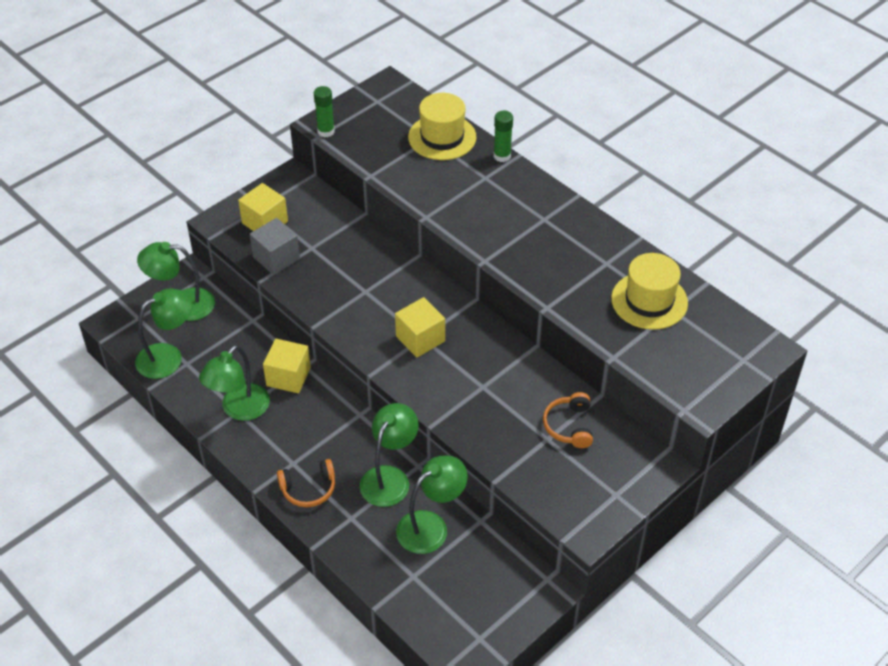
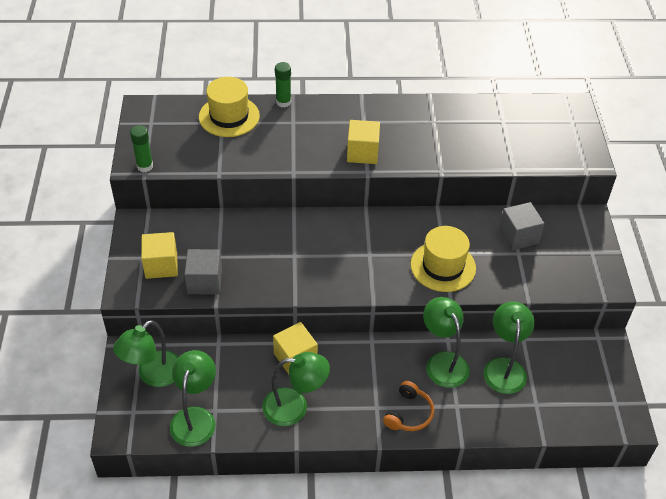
camera: 50 degrees left, 0 degrees up
green lamp [199,345,270,421] -> green lamp turned 75 degrees counterclockwise [262,352,330,426]
yellow cube [395,297,445,358] -> yellow cube moved to [347,120,380,164]
orange headphones [543,392,593,448] -> grey cube [499,202,545,250]
yellow hat [611,253,688,330] -> yellow hat moved to [411,226,476,292]

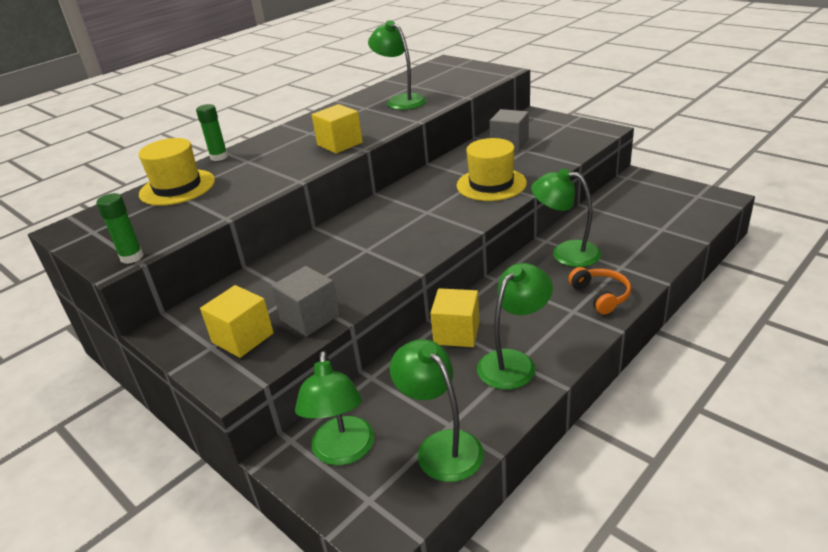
camera: 40 degrees left, 15 degrees down
green lamp [483,301,535,394] -> green lamp moved to [368,20,426,110]

